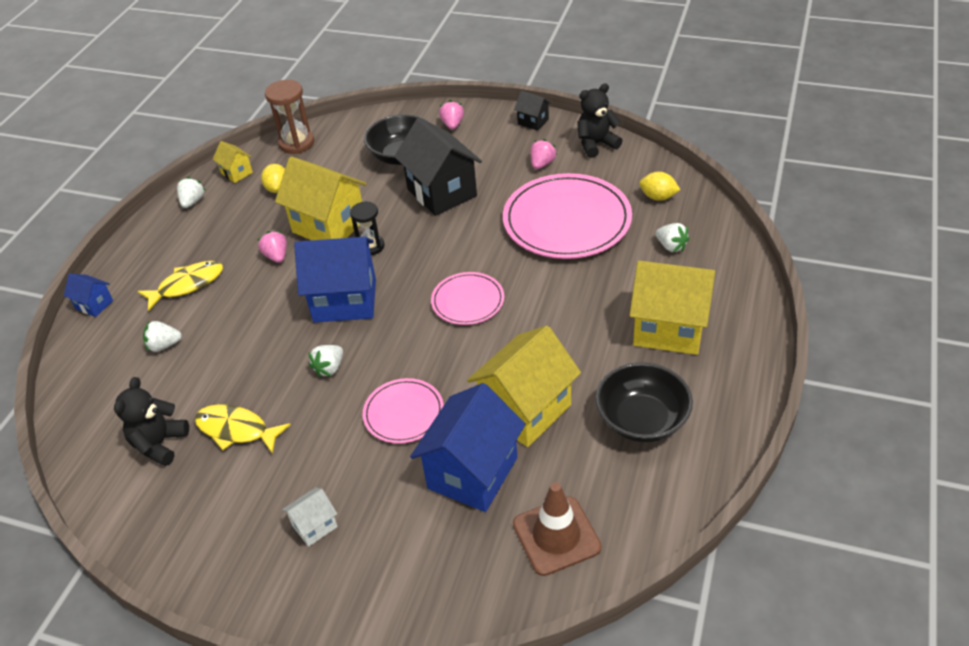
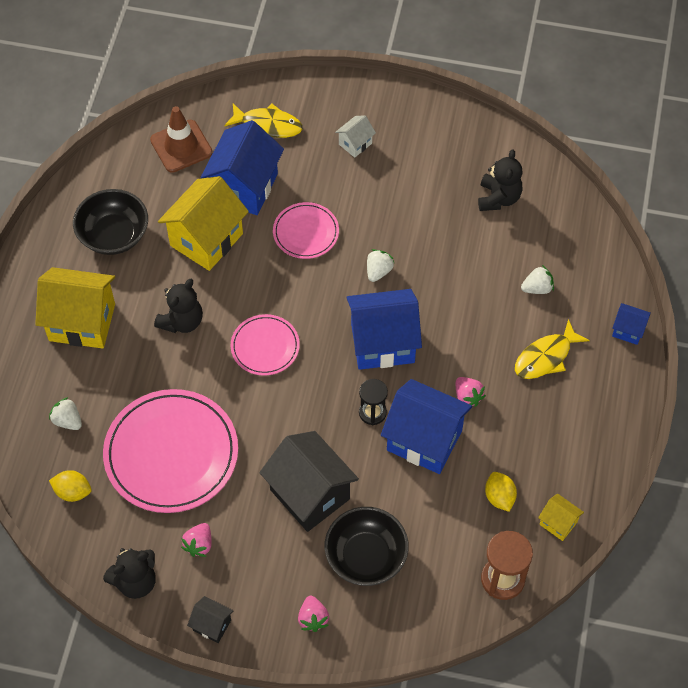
camera: 170 degrees right, 15 degrees up
white strawberry [177,177,205,208] -> none
yellow fish [194,404,290,454] -> yellow fish moved to [224,103,303,138]
yellow house [275,156,367,240] -> blue house [381,379,472,474]
none -> black teddy bear [154,279,203,333]

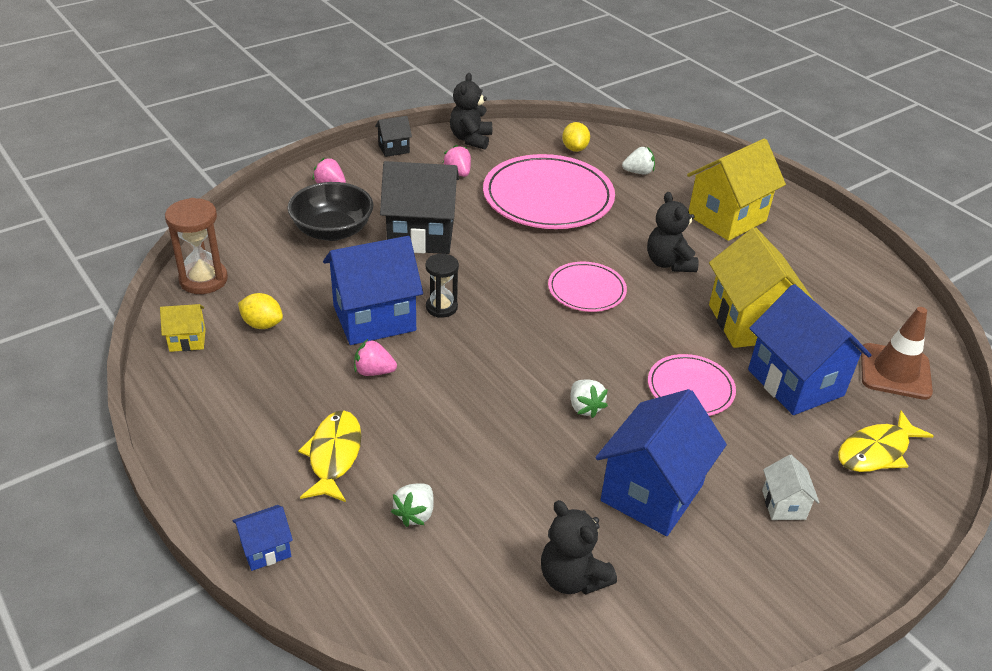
camera: 130 degrees right, 20 degrees down
yellow lemon [49,470,92,502] -> yellow lemon turned 60 degrees counterclockwise [562,122,590,152]
black bowl [73,189,148,255] -> none
blue house [346,289,422,370] -> blue house moved to [596,389,727,536]

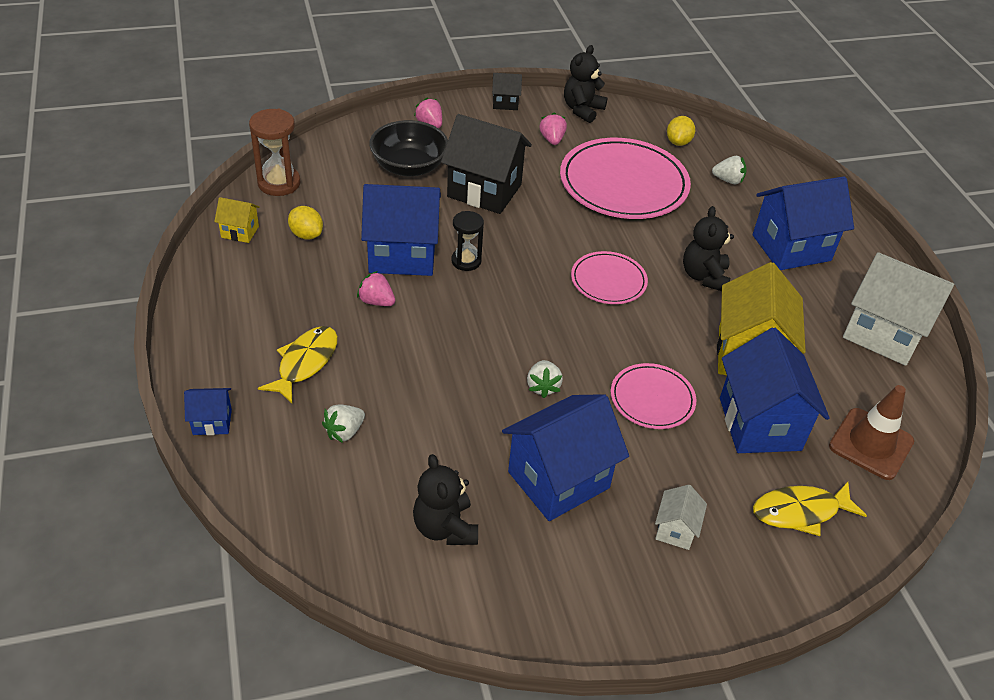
camera: 20 degrees right, 5 degrees up
yellow house [687,138,786,241] -> blue house [753,176,854,270]
none -> white house [843,252,954,366]

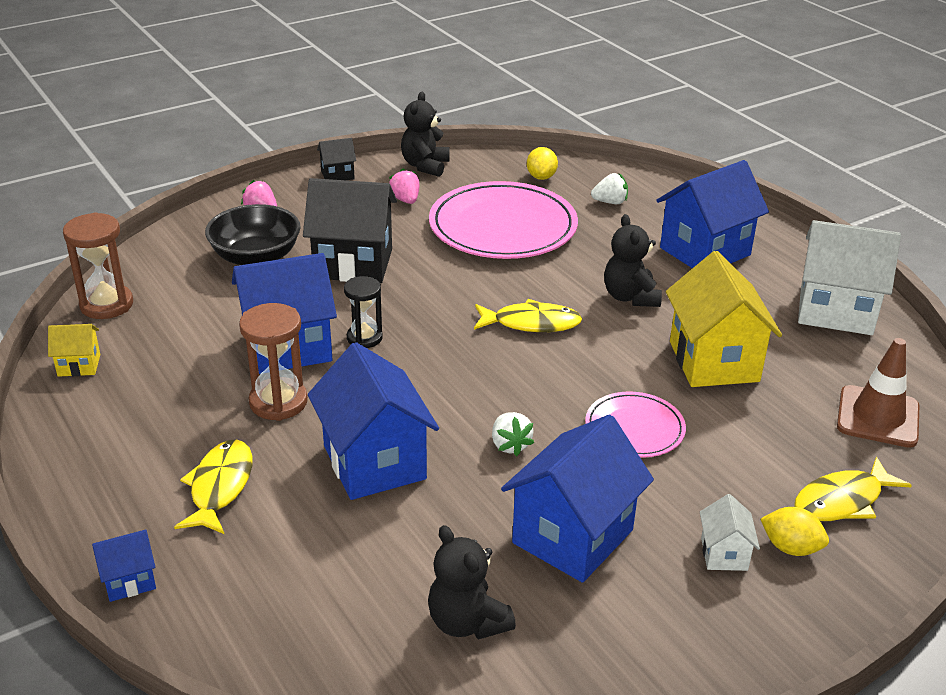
camera: 15 degrees left, 10 degrees down
yellow lemon [288,206,323,240] -> yellow lemon moved to [760,507,829,556]
white strawberry [322,404,365,443] -> none
pink strawberry [357,271,395,306] -> brown hourglass [239,303,308,421]
pink plate [571,251,648,304] -> yellow fish [474,299,582,332]
blue house [720,328,830,453] -> blue house moved to [308,342,439,500]

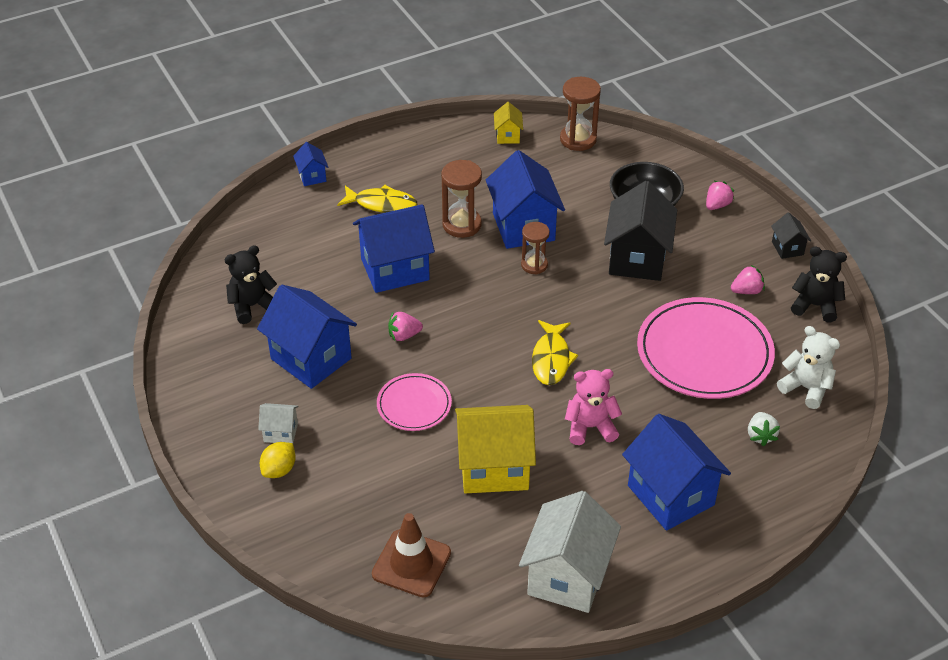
camera: 95 degrees right, 10 degrees up
black hourglass [344,276,383,348] -> brown hourglass [521,222,550,274]
white strawberry [492,412,534,456] -> pink strawberry [388,312,423,341]
yellow lemon [527,147,558,180] -> white teddy bear [777,326,840,409]
black teddy bear [604,214,662,307] -> pink teddy bear [565,369,622,445]
yellow fish [794,457,912,521] -> none

